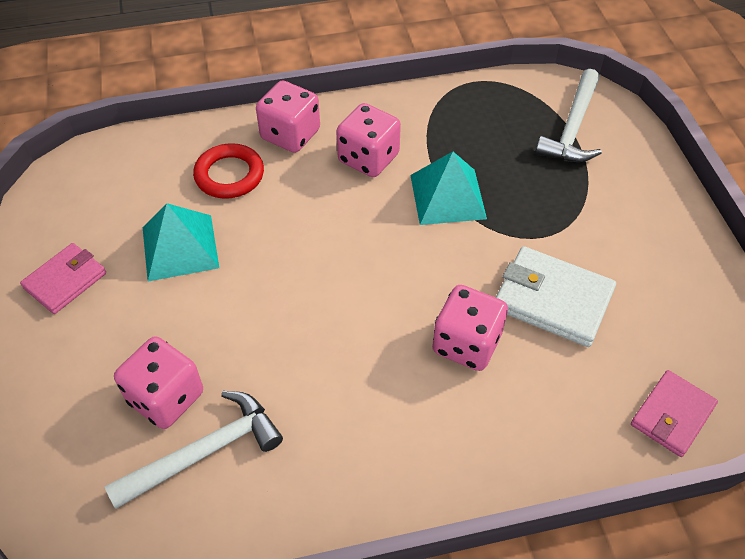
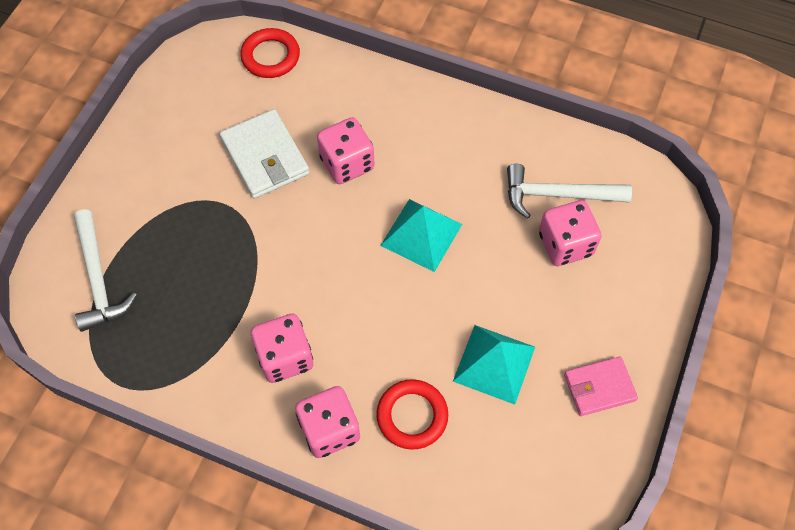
camera: 145 degrees left, 10 degrees up
turquoise pyramid [410,152,487,225] -> turquoise pyramid moved to [380,199,462,272]
white hammer [535,69,602,162] -> white hammer turned 105 degrees clockwise [74,209,137,332]
pink wallet [631,370,718,457] -> red ring [240,28,300,78]

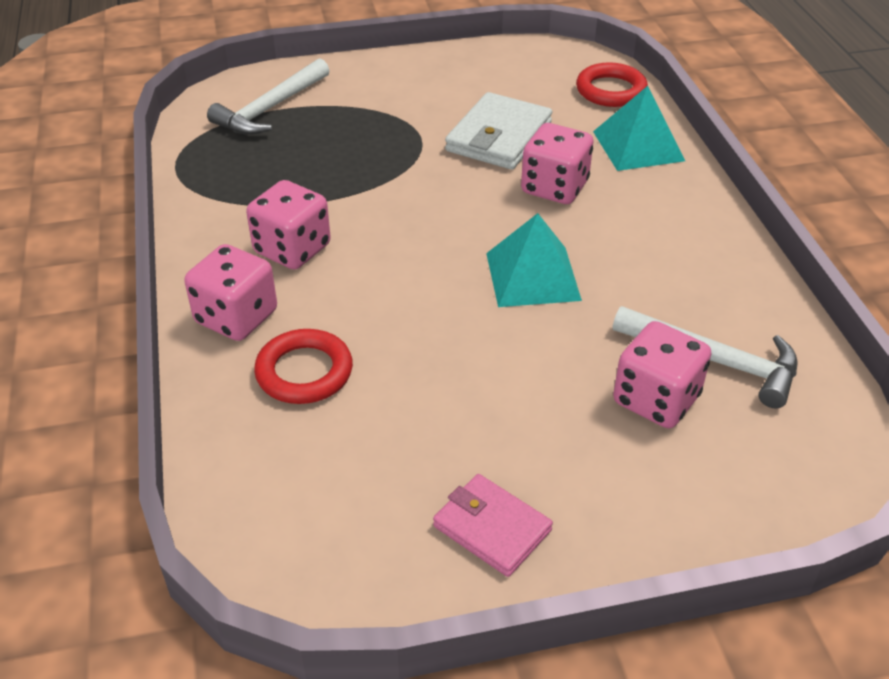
camera: 55 degrees right, 20 degrees down
turquoise pyramid [453,325,535,405] -> turquoise pyramid moved to [593,86,685,171]
white hammer [507,164,632,219] -> white hammer turned 150 degrees clockwise [613,306,798,409]

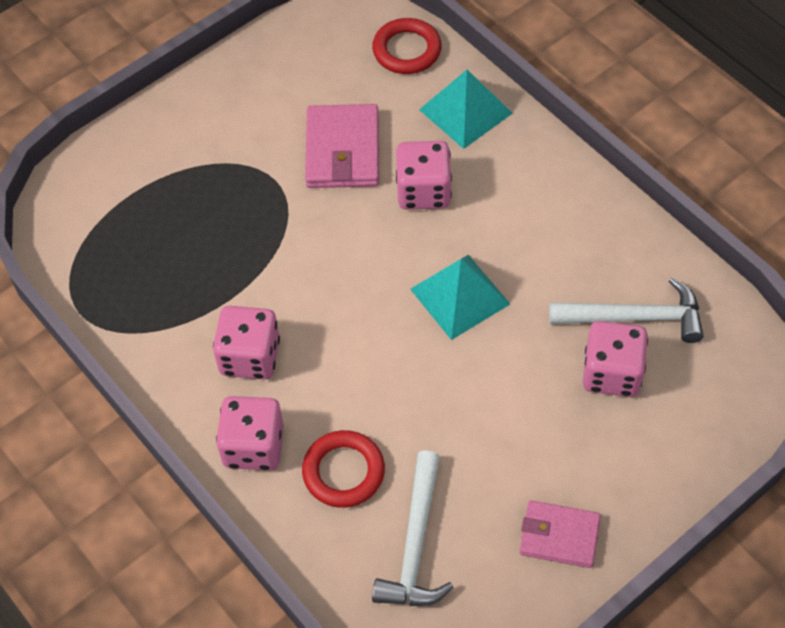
camera: 25 degrees left, 15 degrees up
white hammer [207,58,330,135] -> white hammer moved to [372,450,454,606]
white wallet [445,92,552,170] -> pink wallet [305,104,379,188]

